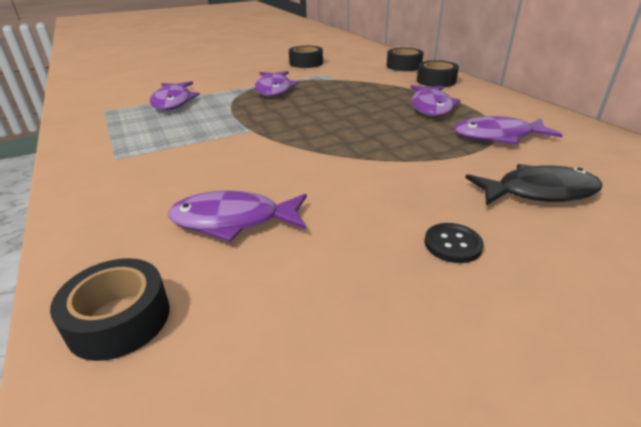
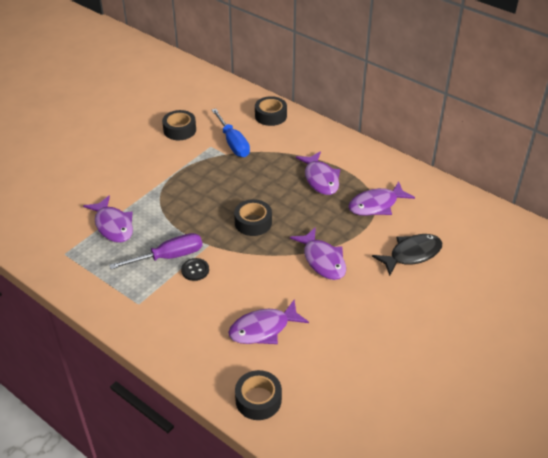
camera: 25 degrees left, 10 degrees up
purple fish [255,71,299,97] -> purple fish moved to [290,227,346,280]
black tape [417,60,459,87] -> black tape moved to [234,199,272,236]
black button [424,223,484,263] -> black button moved to [181,258,209,281]
none -> purple screwdriver [109,233,203,269]
none -> blue screwdriver [212,109,250,157]

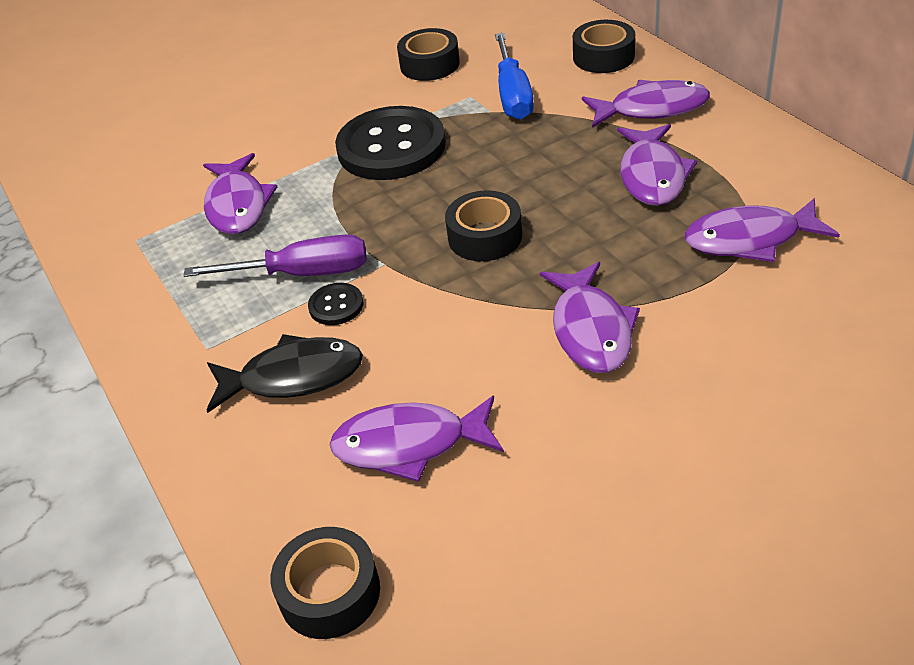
camera: 25 degrees right, 0 degrees up
black fish [372,234,442,276] -> black fish moved to [207,334,363,413]
none -> black button [335,106,446,180]
none -> purple fish [582,80,710,128]

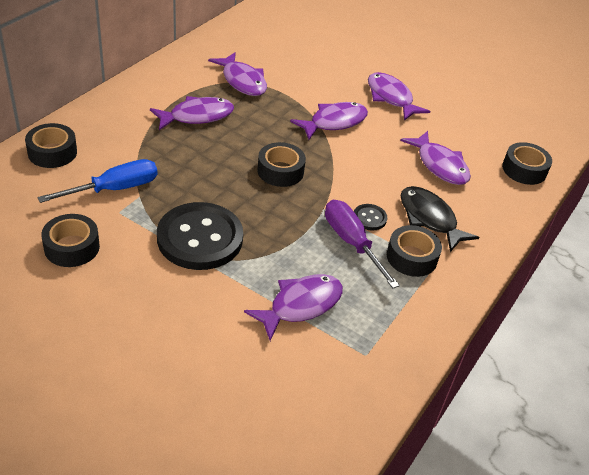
camera: 125 degrees left, 0 degrees up
purple fish [582,80,710,128] -> purple fish moved to [368,72,431,121]
none -> black tape [387,225,442,277]

